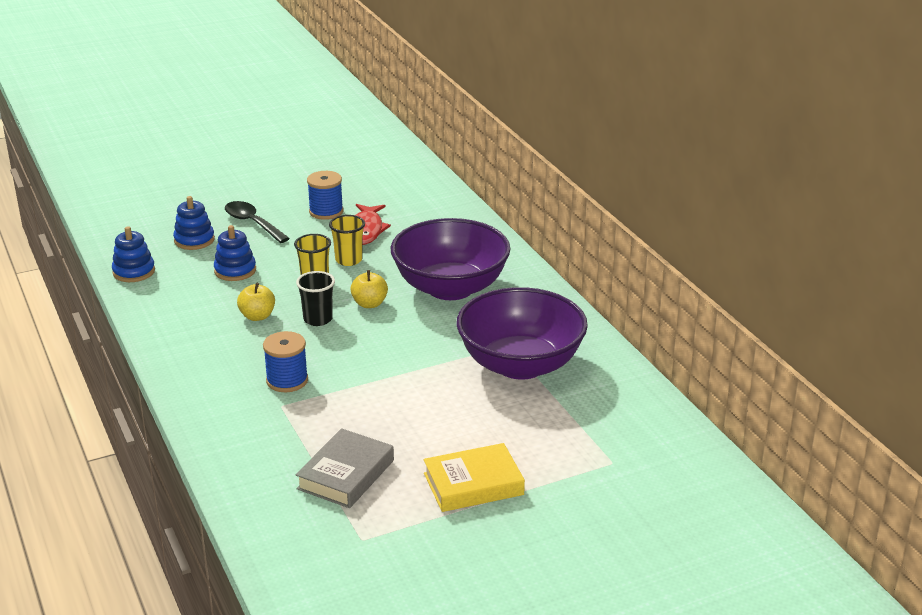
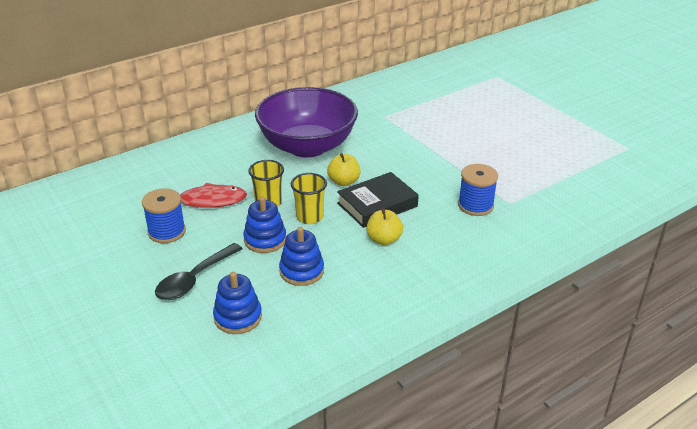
camera: 100 degrees left, 5 degrees up
blue stacking toy [112,226,155,282] -> blue stacking toy moved to [243,197,286,253]
grey book [295,428,394,508] -> none
black cup [296,271,335,326] -> black book [337,172,419,228]
yellow book [424,443,525,512] -> none
purple bowl [457,287,588,380] -> none

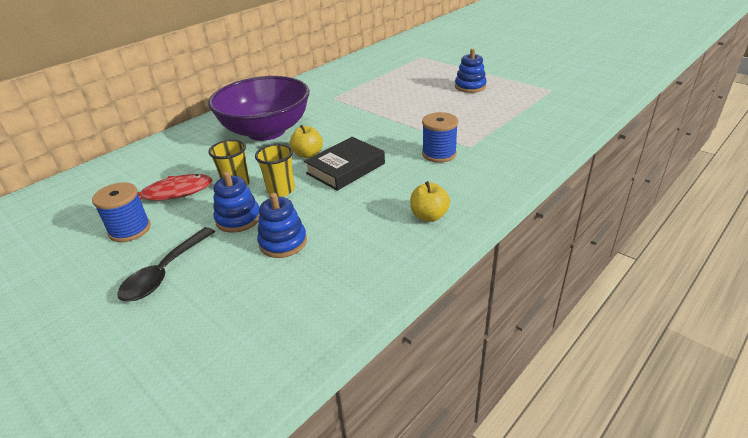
camera: 10 degrees left, 0 degrees up
blue stacking toy [213,272,262,334] -> blue stacking toy moved to [455,49,487,93]
yellow apple [366,209,403,245] -> yellow apple moved to [410,181,450,222]

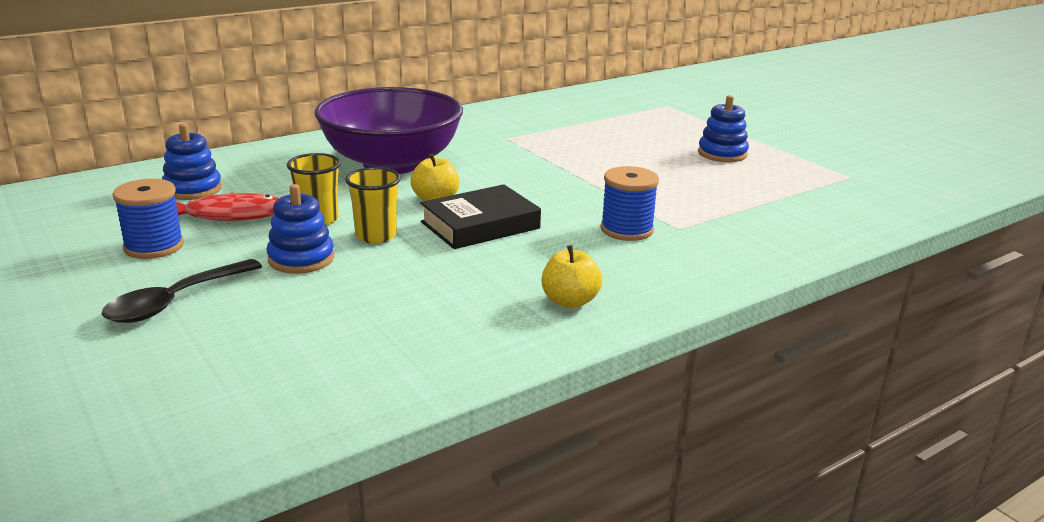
camera: 10 degrees right, 10 degrees down
blue stacking toy [257,193,307,258] -> blue stacking toy moved to [162,123,222,200]

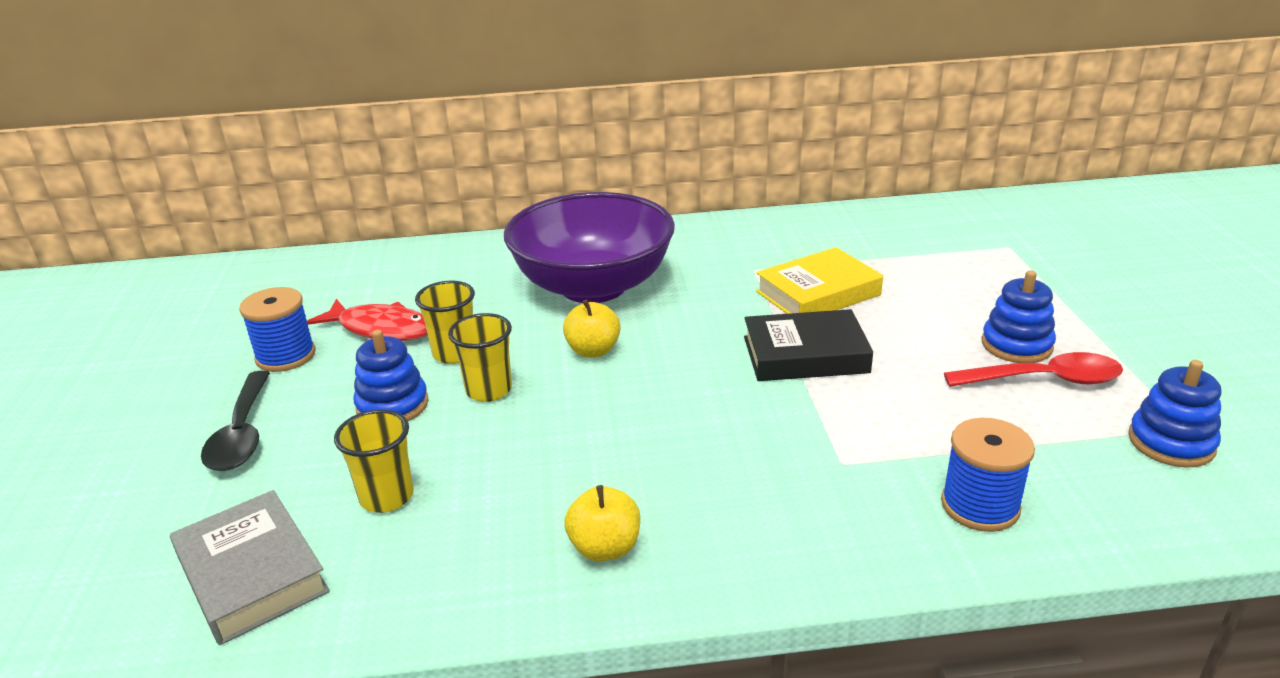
camera: 30 degrees right, 5 degrees up
black spoon [102,259,262,323] -> black spoon turned 75 degrees counterclockwise [201,371,270,471]
blue stacking toy [162,123,222,200] -> blue stacking toy moved to [1128,360,1221,467]
black book [420,184,541,249] -> black book moved to [744,309,873,381]
blue spool [601,166,659,241] -> blue spool moved to [941,418,1035,532]
none -> grey book [170,490,330,645]
none -> yellow cup [334,409,414,513]
none -> yellow book [756,247,883,314]
none -> red spoon [944,352,1123,387]

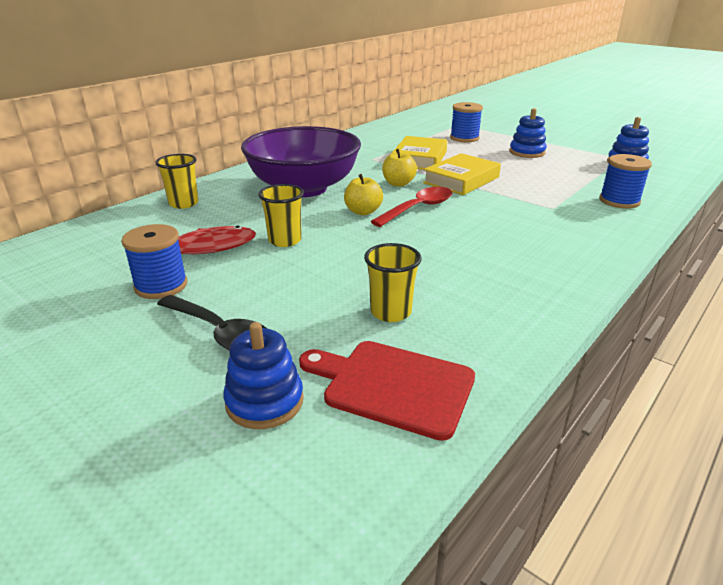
camera: 45 degrees left, 0 degrees up
grey book [170,490,330,645] -> red cutting board [299,341,475,441]
blue stacking toy [353,330,429,421] -> blue stacking toy moved to [223,322,304,429]
yellow cup [448,313,512,402] -> yellow cup moved to [155,154,198,209]
yellow apple [565,485,640,562] -> yellow apple moved to [382,149,417,187]
black book [744,309,873,381] -> yellow book [423,153,501,195]
red spoon [944,352,1123,387] -> red spoon moved to [370,187,452,227]
none -> blue spool [450,102,483,142]

